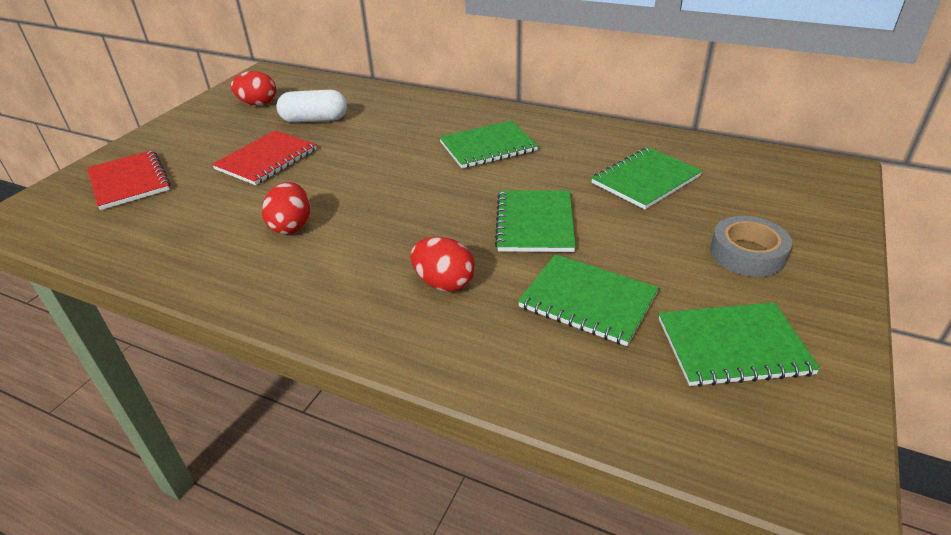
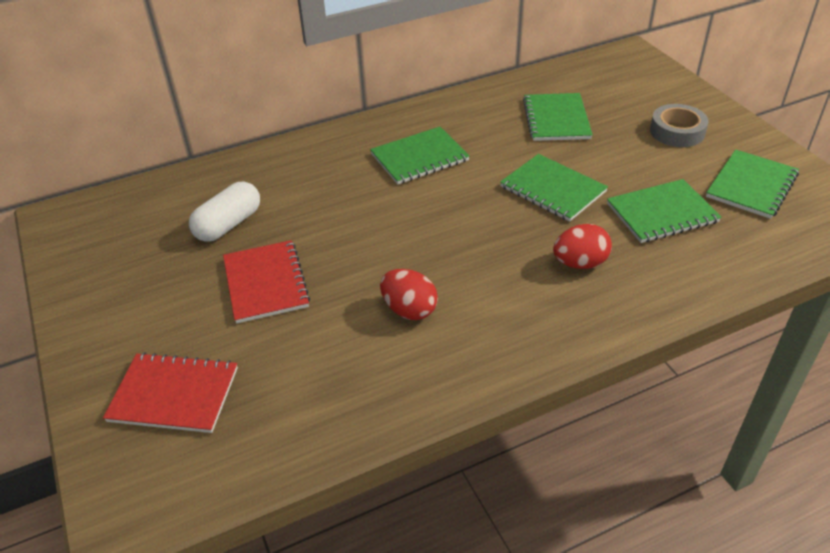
camera: 50 degrees left, 5 degrees up
red egg [231,71,276,106] -> none
green notebook [439,121,538,169] -> green notebook turned 45 degrees clockwise [370,127,470,185]

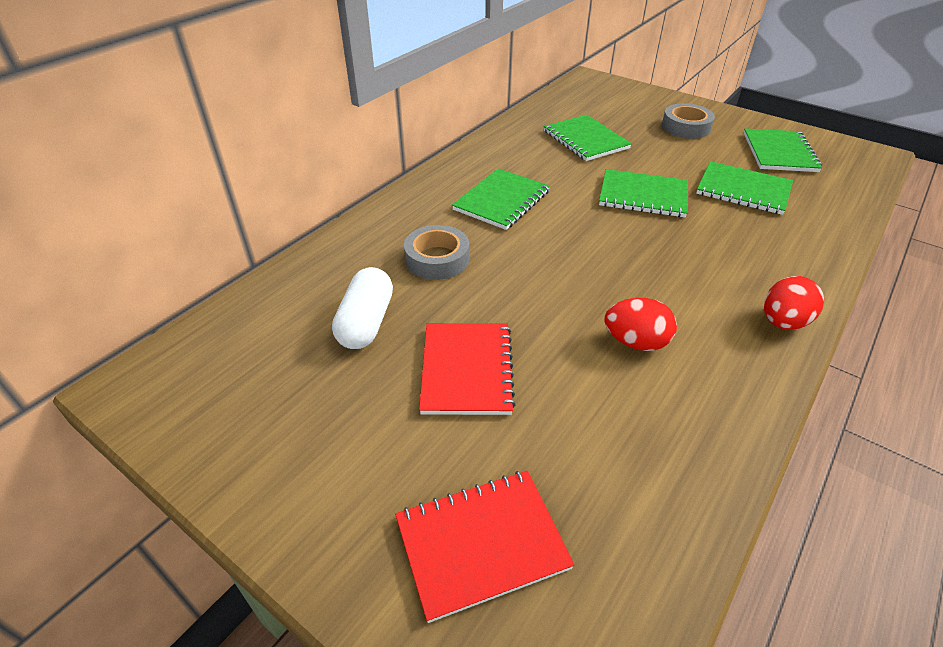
camera: 30 degrees left, 0 degrees up
red notebook [223,240,310,324] -> red notebook turned 45 degrees clockwise [419,323,516,415]
red egg [553,224,612,269] -> red egg moved to [764,276,824,330]
green notebook [607,179,722,243] -> green notebook turned 75 degrees clockwise [696,161,793,215]
none -> grey tape [404,225,469,280]

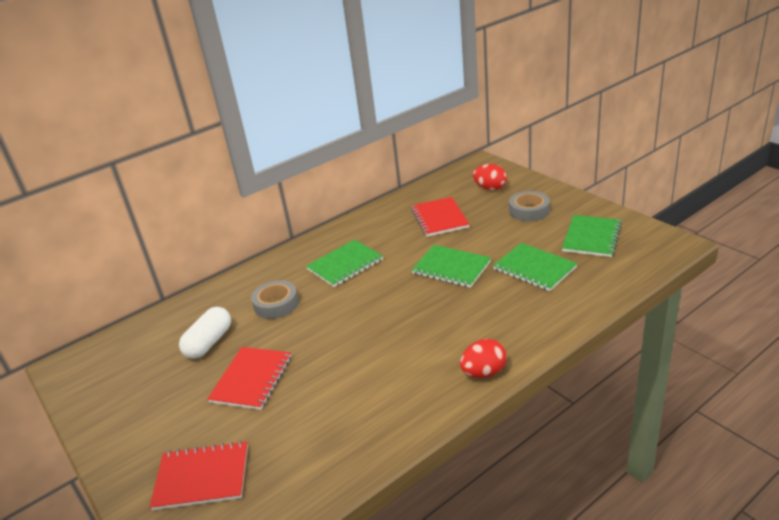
camera: 20 degrees right, 10 degrees down
green notebook [544,115,632,161] -> red notebook [411,197,470,237]
red egg [604,298,677,351] -> red egg moved to [473,164,507,190]

